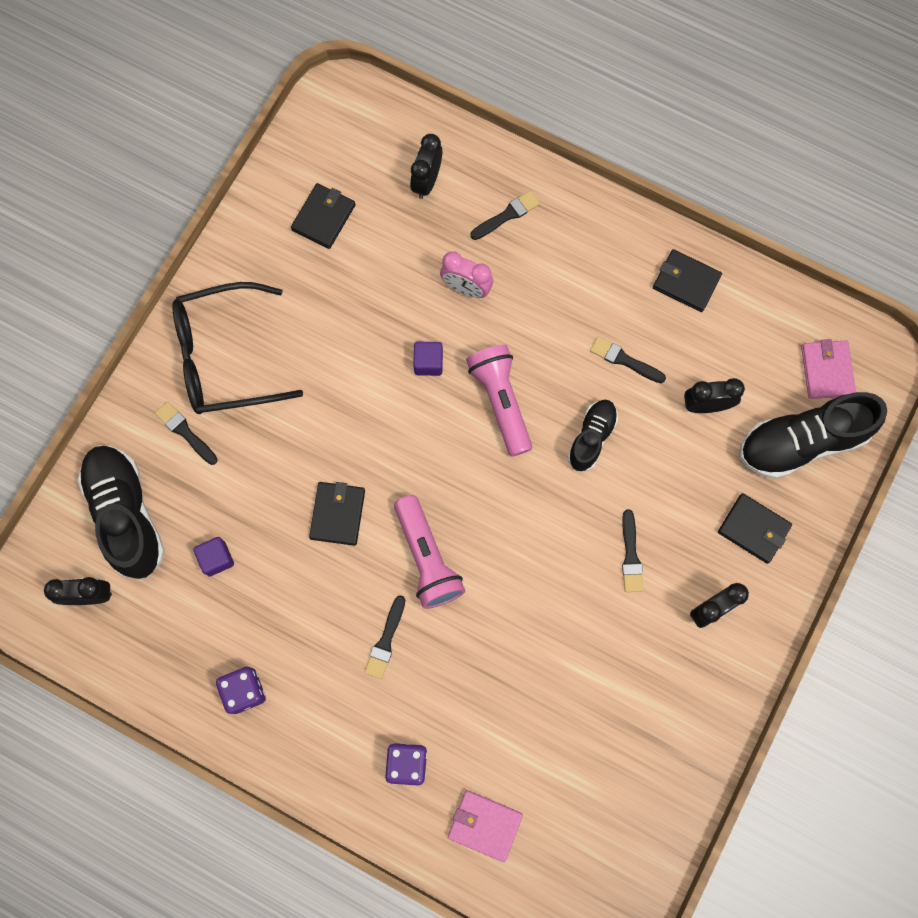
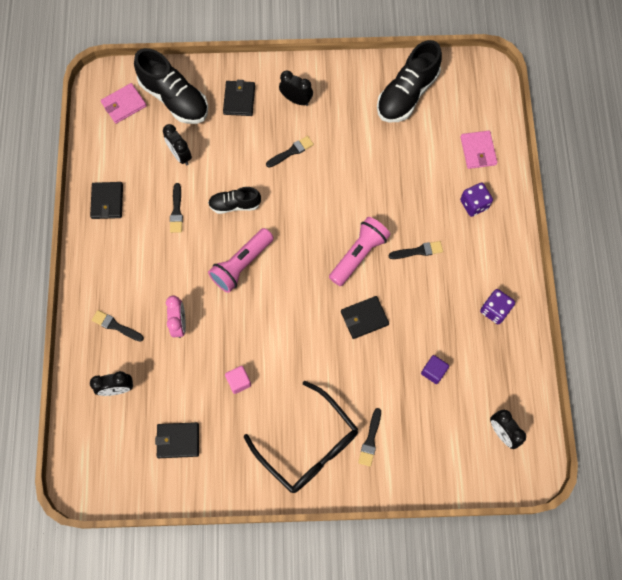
camera: 120 degrees left, 5 degrees down
black shoe [77,445,165,579] -> black shoe moved to [377,40,442,123]
purple cube [413,342,443,376] -> none
none -> pink cube [225,366,251,394]

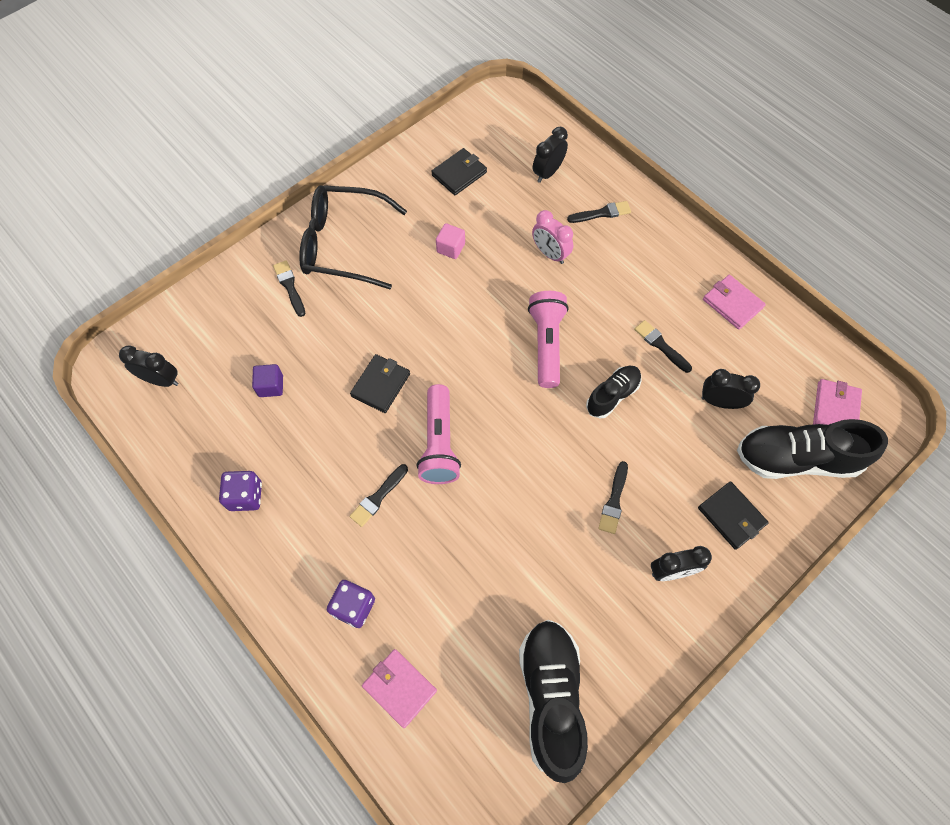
camera: 140 degrees right, 5 degrees down
black wallet [90,182,123,219] -> pink wallet [703,275,766,330]

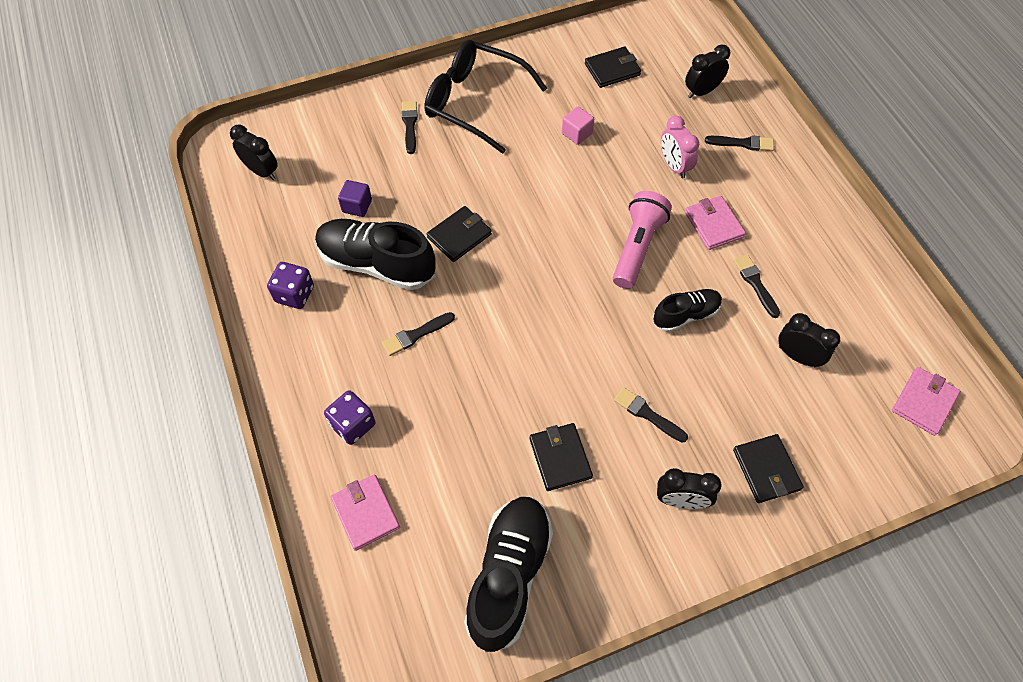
camera: 20 degrees right, 5 degrees down
pink flashlight [416,384,461,484] -> none
black brush [599,461,628,534] -> black brush turned 90 degrees clockwise [614,387,688,443]
pink wallet [703,275,766,330] -> pink wallet moved to [685,196,746,250]
black shoe [737,419,888,479] -> black shoe moved to [315,219,436,290]
none -> black wallet [530,423,593,491]

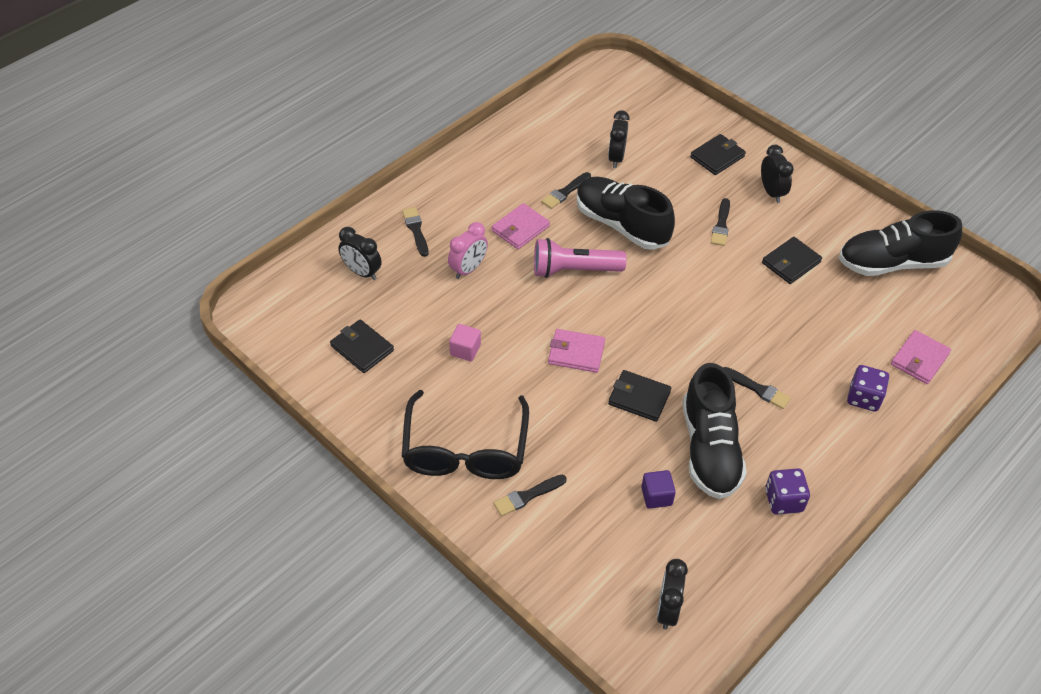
camera: 115 degrees left, 10 degrees down
black shoe [653,289,722,332] -> black shoe [577,177,675,250], size x1.76
pink wallet [892,367,960,436] -> pink wallet moved to [548,329,605,373]

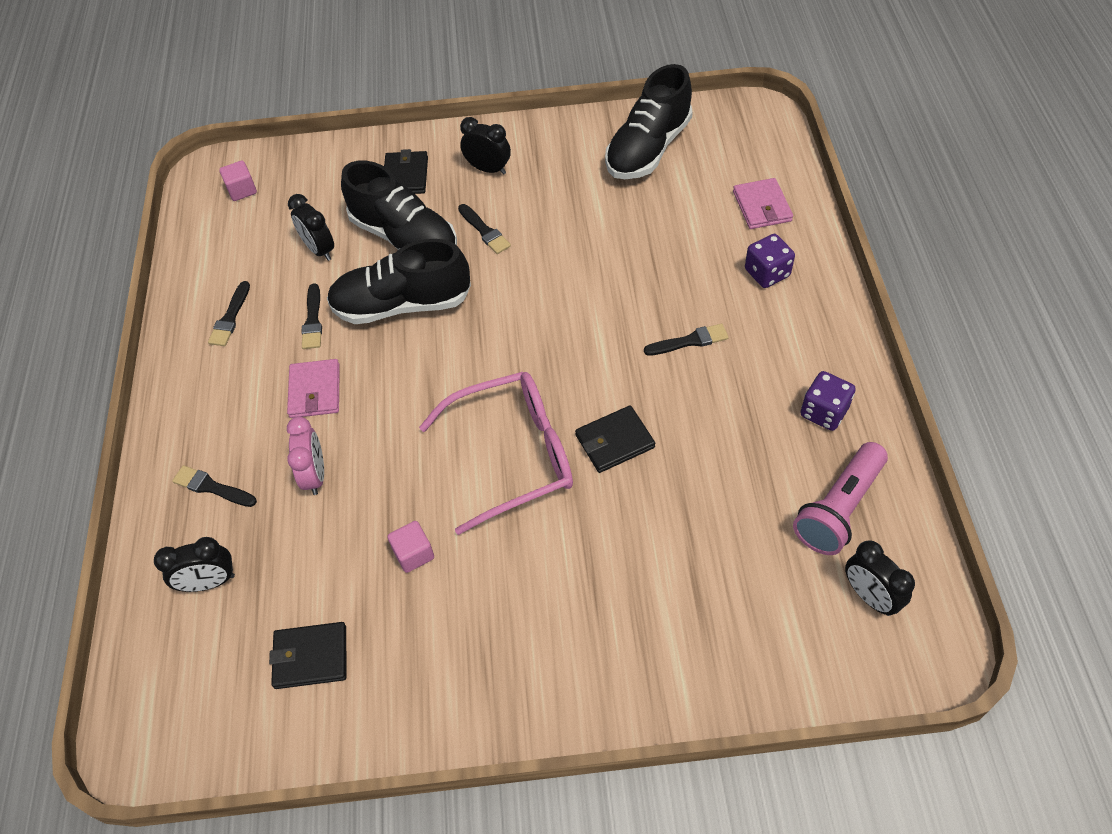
camera: 45 degrees left, 5 degrees up
black glasses [402,390,529,479] -> none
black brush [493,475,567,516] -> black brush moved to [208,281,250,346]
pink flashlight [534,238,626,278] -> pink flashlight moved to [793,442,888,555]
pink wallet [548,329,605,373] -> pink glasses [419,372,573,535]
purple cube [641,470,676,509] -> none
black shoe [683,363,747,499] -> black shoe moved to [341,161,457,250]
black wallet [762,237,822,284] -> none
none -> pink cube [219,161,257,201]

